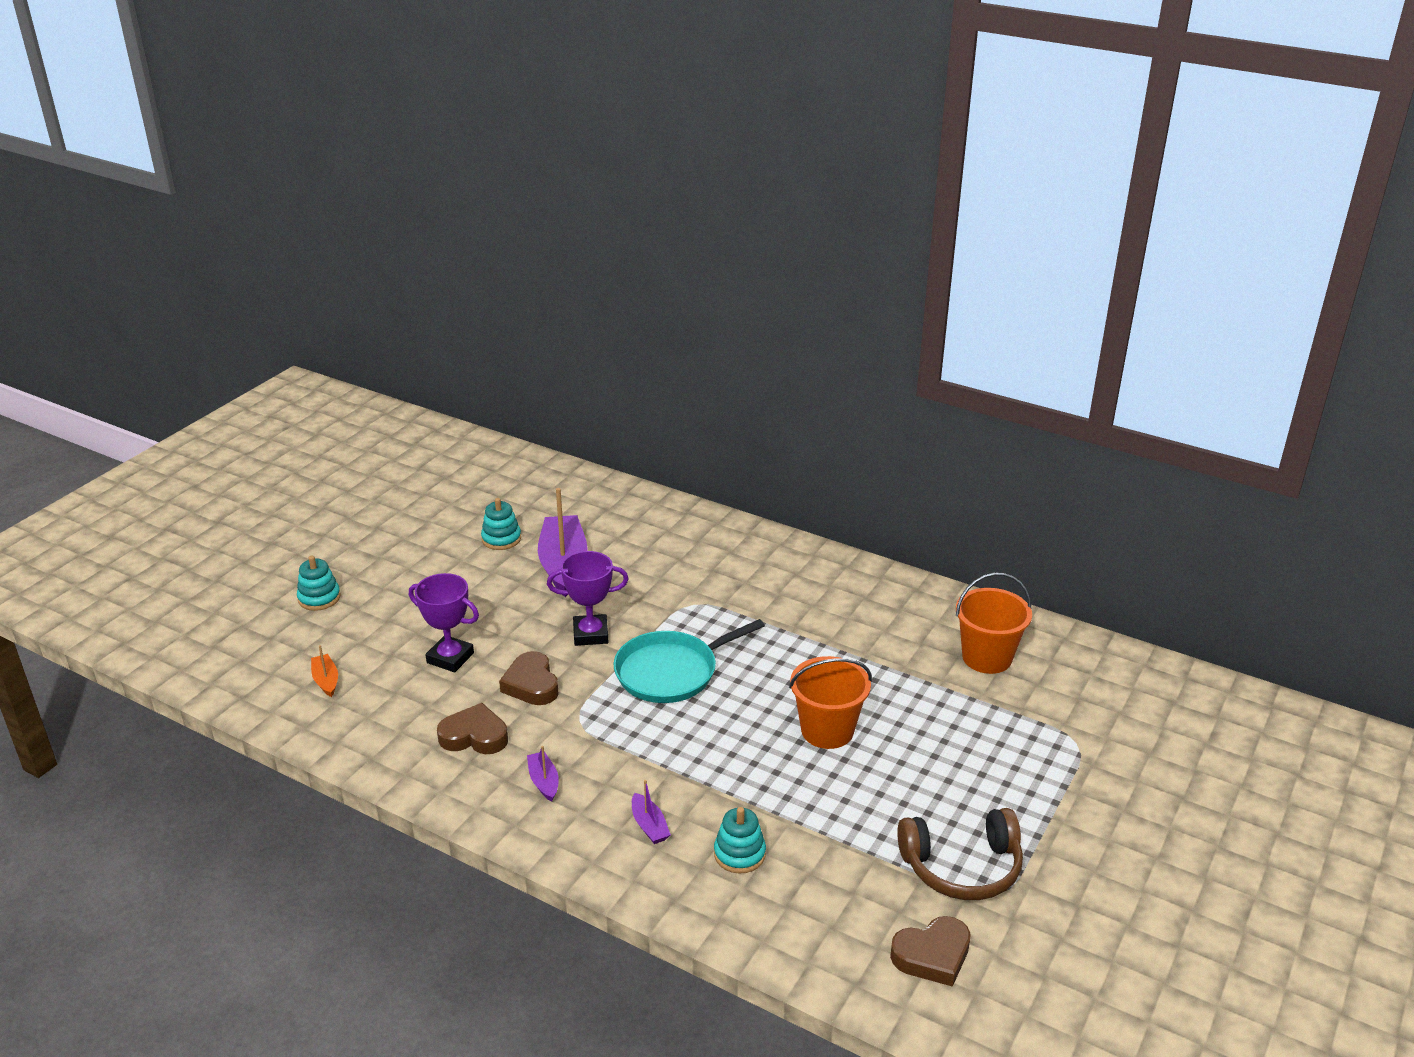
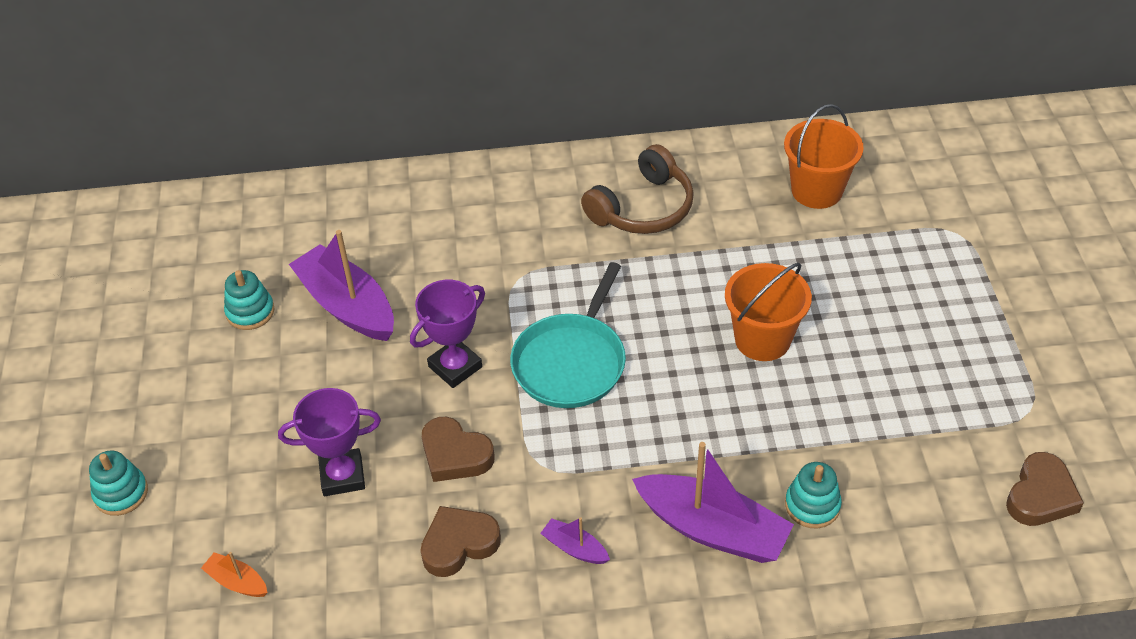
camera: 35 degrees left, 15 degrees up
purple boat [632,780,671,844] -> purple boat [632,442,794,563], size x2.20
brown headphones [897,808,1023,900] -> brown headphones moved to [581,144,694,234]

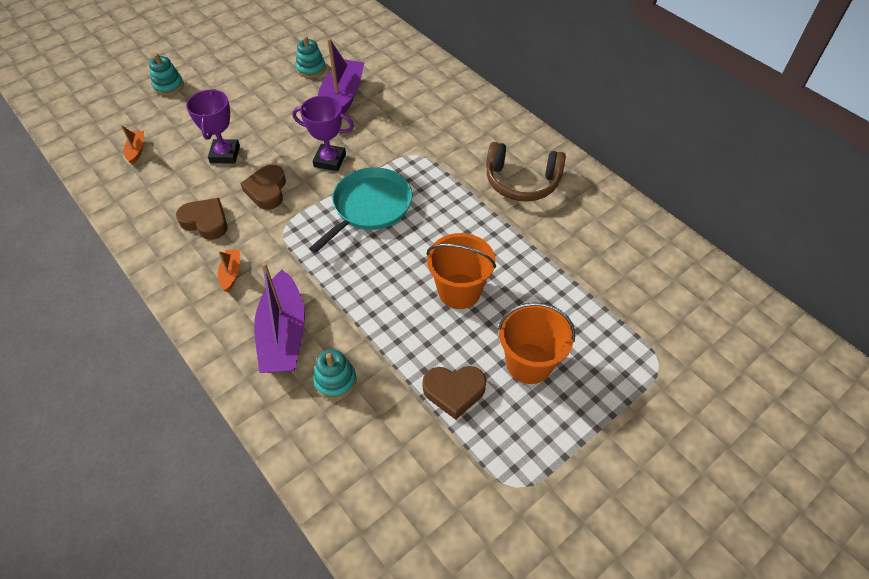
camera: 55 degrees right, 5 degrees up
purple trophy [278,388,381,496] -> purple trophy turned 45 degrees clockwise [186,89,240,164]
turquoise pan [510,262,626,408] -> turquoise pan turned 135 degrees clockwise [309,167,412,253]
purple boat [541,517,610,564] -> orange boat [218,250,240,292]
orange bucket [784,104,864,209] -> orange bucket moved to [498,302,575,384]
brown heart [1006,452,1084,526] -> brown heart moved to [422,366,487,420]

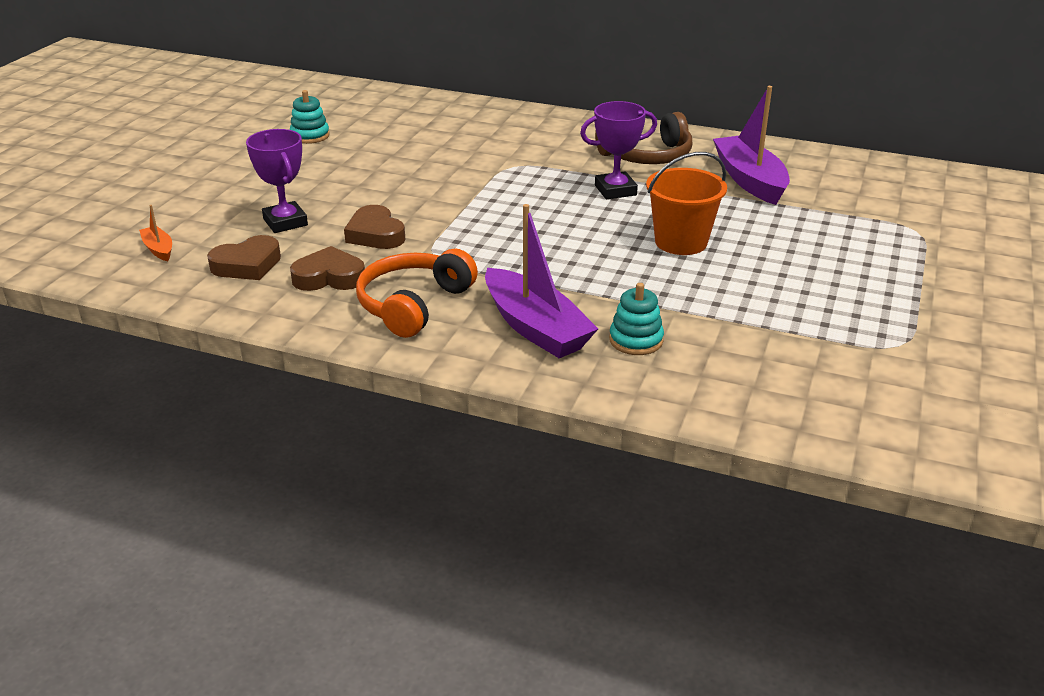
camera: 30 degrees left, 20 degrees down
turquoise stacking toy [149,54,184,96] -> none
orange boat [218,250,240,292] -> orange headphones [356,249,478,338]
purple trophy [292,95,354,171] -> purple trophy moved to [580,101,657,199]
turquoise pan [309,167,412,253] -> none
purple boat [318,38,364,114] -> purple boat moved to [713,86,790,205]
brown heart [422,366,487,420] -> brown heart moved to [207,235,281,280]
orange bucket [498,302,575,384] -> none

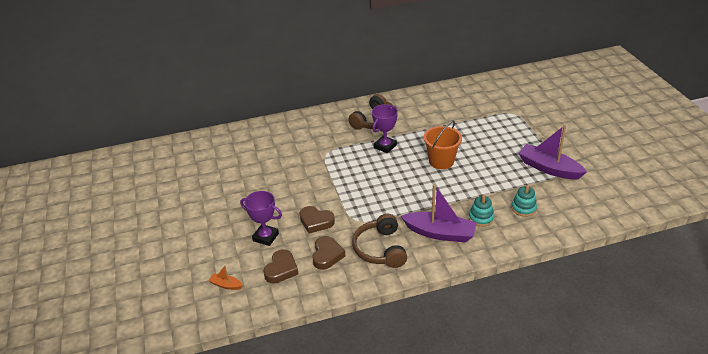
camera: 35 degrees left, 5 degrees up
turquoise stacking toy [290,90,330,144] -> turquoise stacking toy moved to [511,185,537,217]
brown heart [290,246,365,291] -> brown heart turned 135 degrees clockwise [312,236,345,270]
orange headphones [356,249,478,338] -> brown headphones [352,214,407,268]
purple boat [713,86,790,205] -> purple boat moved to [518,125,587,180]

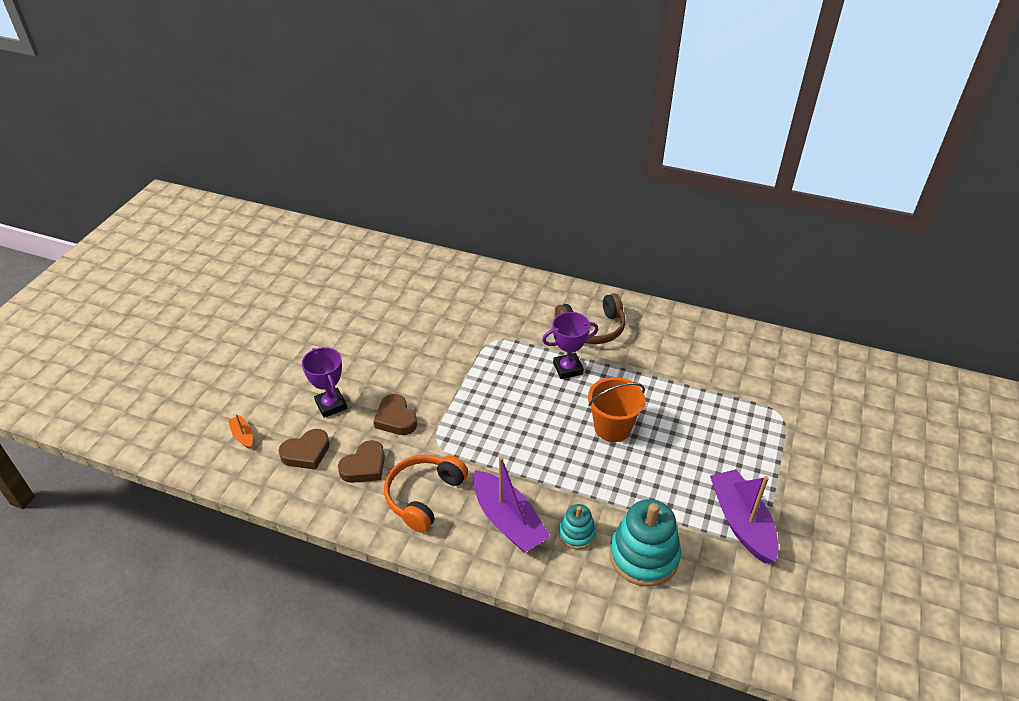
camera: 35 degrees right, 5 degrees up
brown headphones [352,214,407,268] -> orange headphones [384,455,468,533]
turquoise stacking toy [511,185,537,217] -> turquoise stacking toy [609,499,681,587], size x1.85

